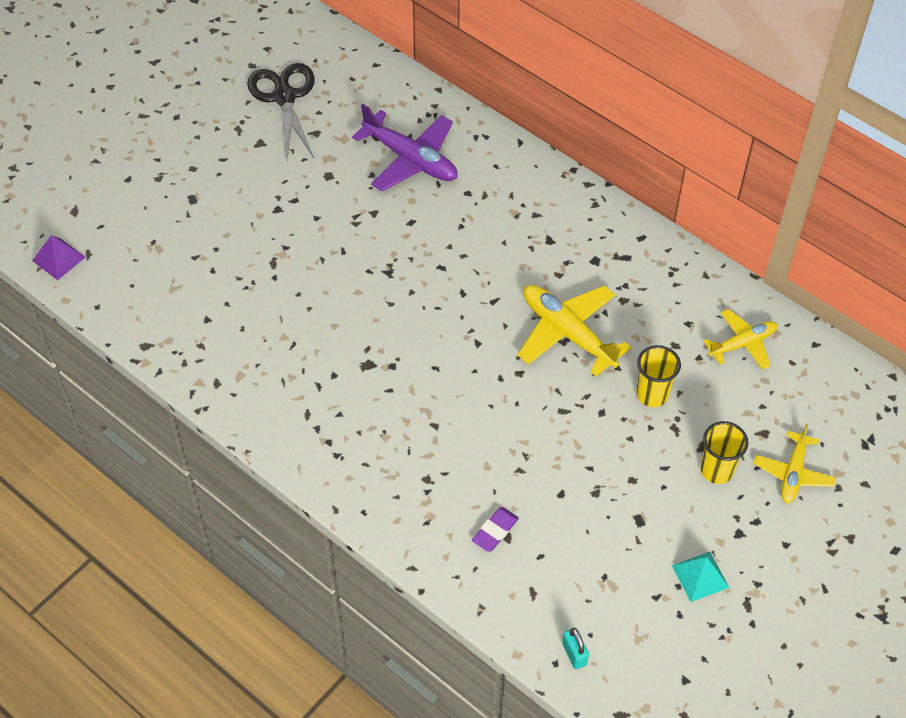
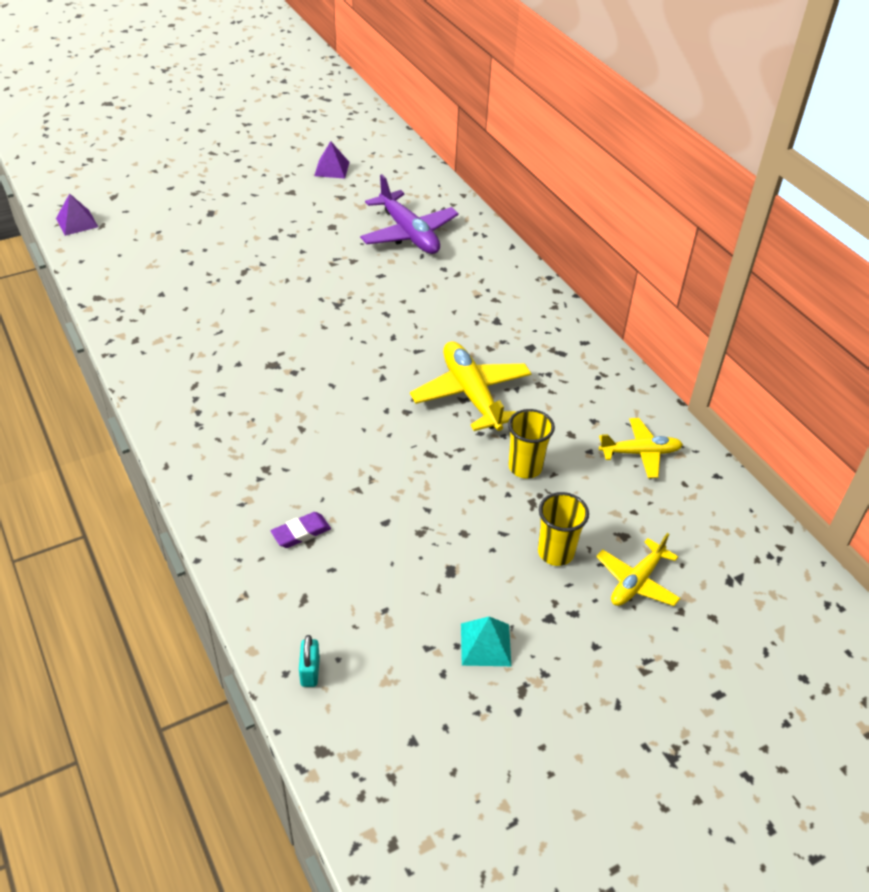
camera: 20 degrees right, 10 degrees down
black scissors [247,63,315,160] -> purple pyramid [314,141,349,179]

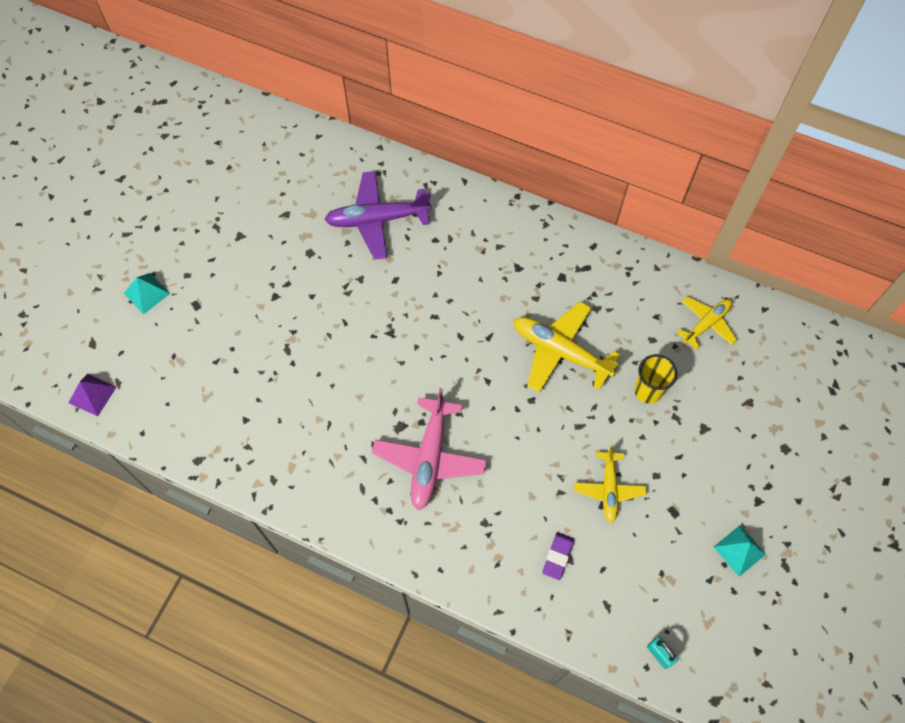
camera: 35 degrees left, 20 degrees up
purple pyramid [314,141,349,179] -> none
purple plane [360,174,459,254] -> purple plane turned 150 degrees clockwise [324,171,431,260]
yellow cup [538,492,589,566] -> none
yellow plane [596,533,680,606] -> yellow plane moved to [574,445,647,523]
none -> turquoise pyramid [124,273,170,314]
none -> pink plane [372,388,487,510]

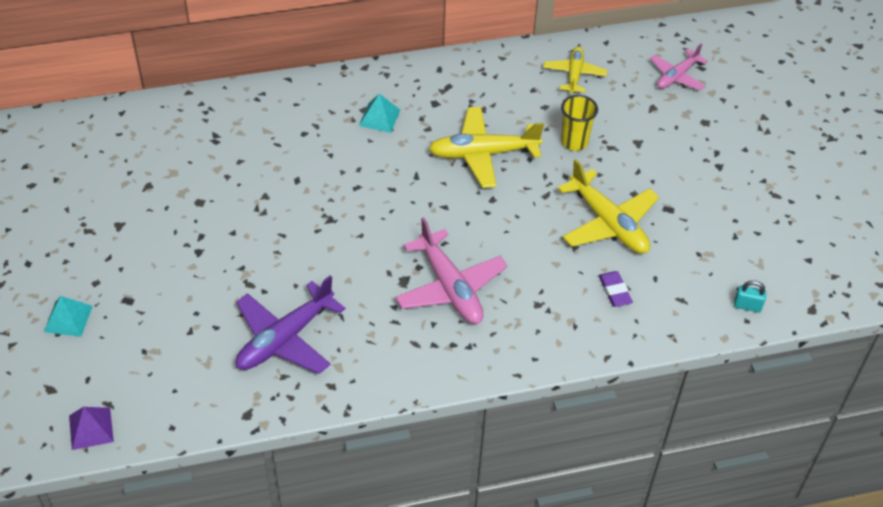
camera: 40 degrees left, 15 degrees down
purple plane [324,171,431,260] -> purple plane moved to [236,275,345,374]
yellow plane [574,445,647,523] -> yellow plane [558,159,659,254], size x1.61
turquoise pyramid [714,525,766,577] -> turquoise pyramid moved to [359,94,400,133]
none -> pink plane [650,44,708,90]

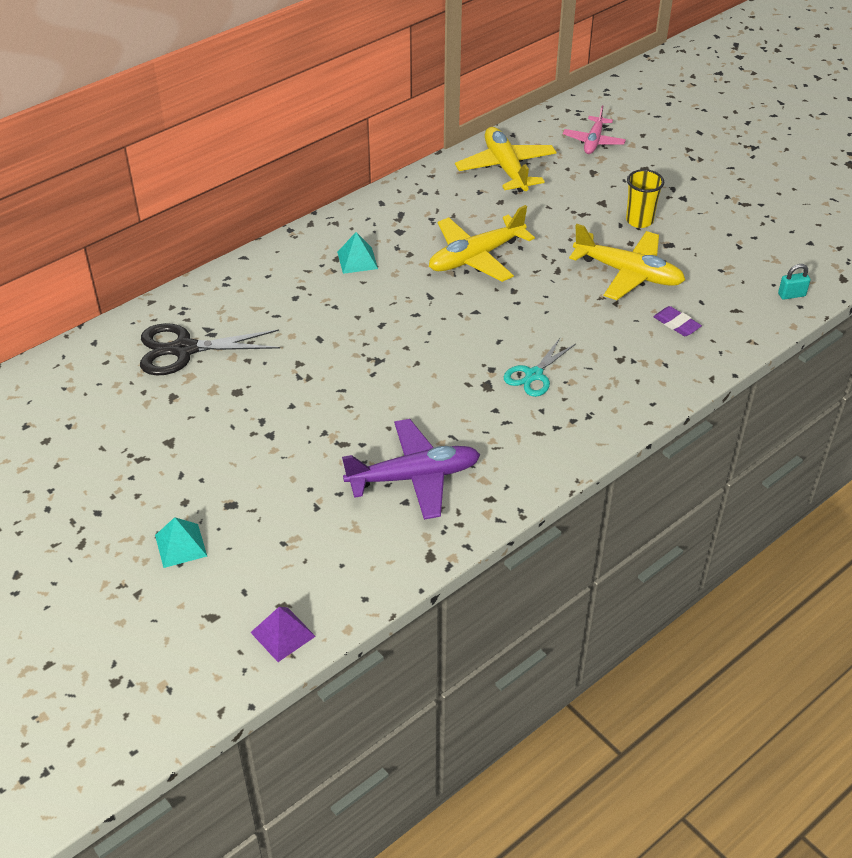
camera: 25 degrees left, 5 degrees down
purple plane [236,275,345,374] -> purple plane turned 120 degrees counterclockwise [342,419,480,520]
pink plane [395,217,507,324] -> turquoise scissors [504,338,576,397]
yellow plane [543,46,608,94] -> yellow plane [455,127,557,192], size x1.61
yellow cup [561,95,598,151] -> yellow cup moved to [626,169,664,228]
none -> black scissors [140,323,280,375]

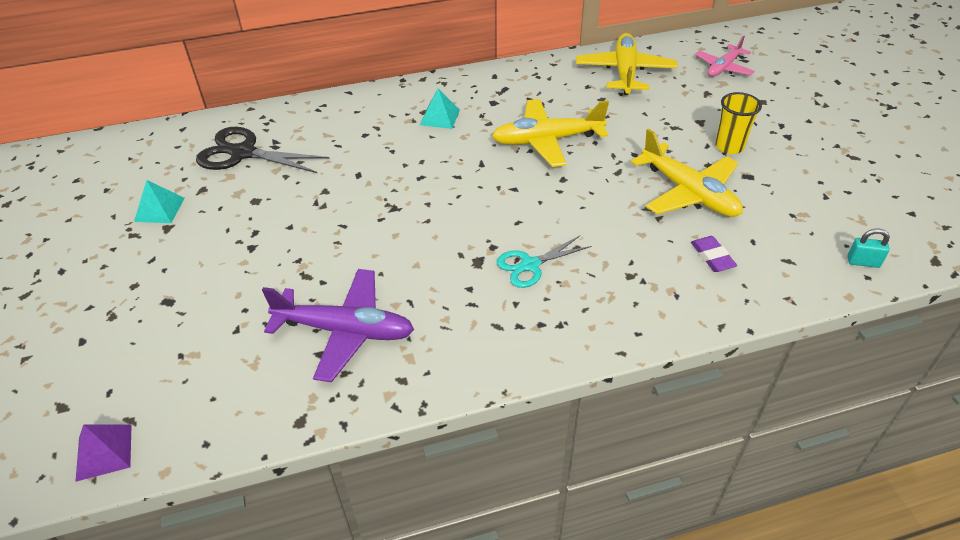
camera: 25 degrees right, 0 degrees up
turquoise pyramid [155,517,207,568] -> turquoise pyramid moved to [134,180,185,223]

